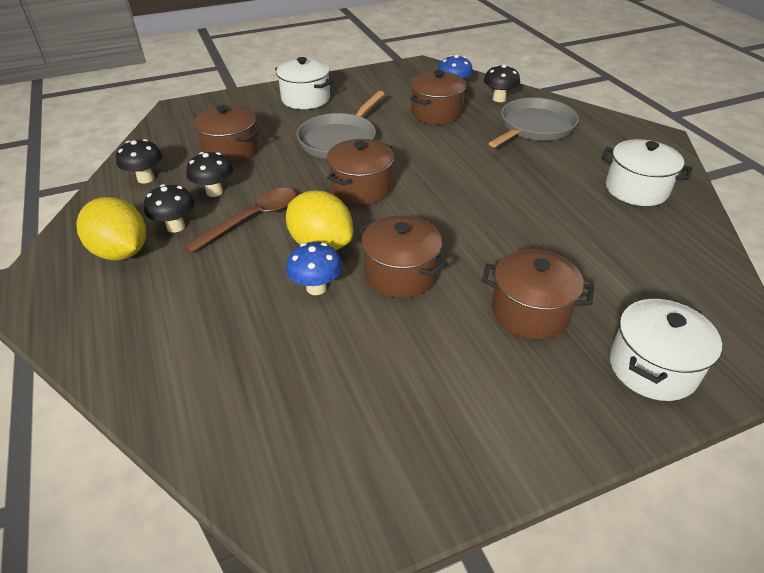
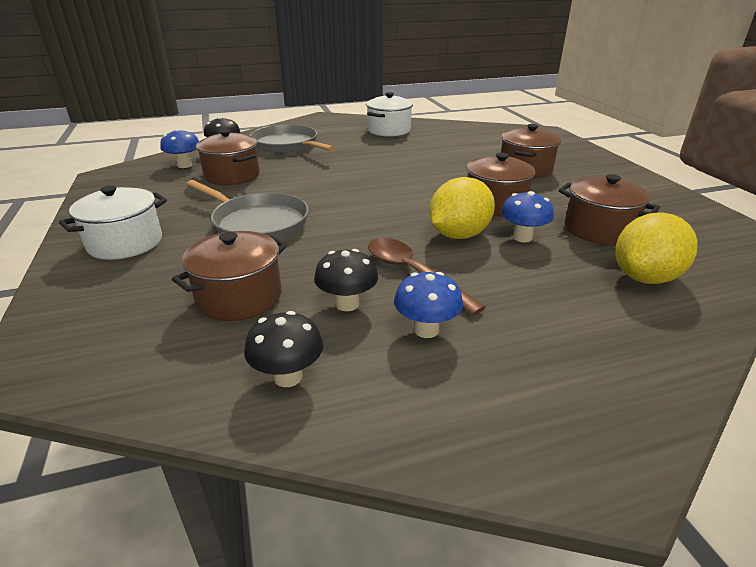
camera: 85 degrees left, 10 degrees down
yellow lemon [76,197,146,260] -> yellow lemon moved to [615,212,698,284]
black mushroom [144,184,195,233] -> blue mushroom [394,272,463,338]
brown pot [327,139,394,205] -> brown pot moved to [559,174,660,245]
white pot [609,299,722,401] -> none

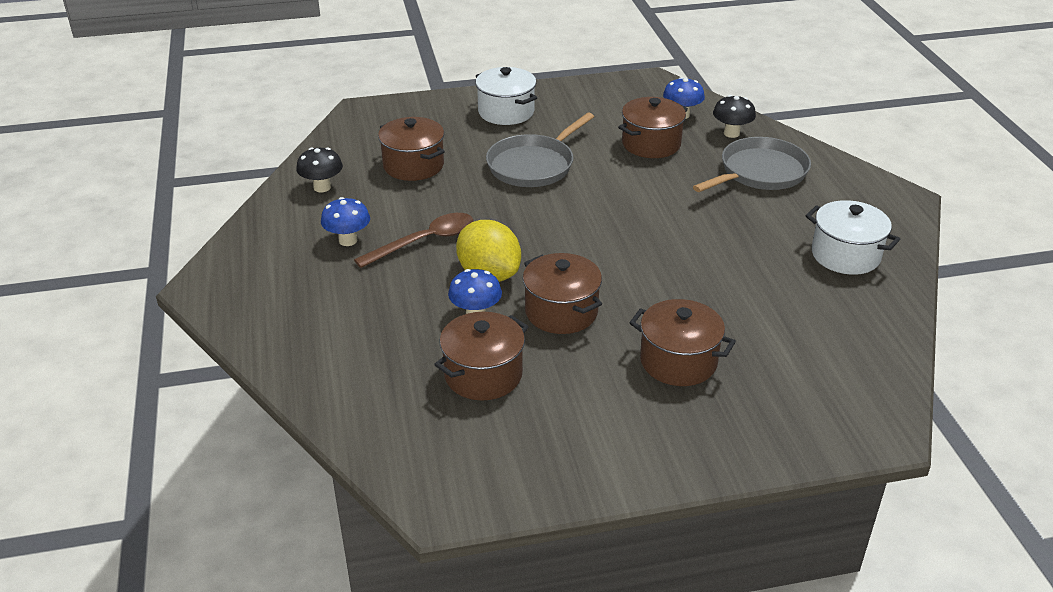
camera: 95 degrees right, 5 degrees up
black mushroom [314,249,378,311] -> none
yellow lemon [615,212,698,284] -> none

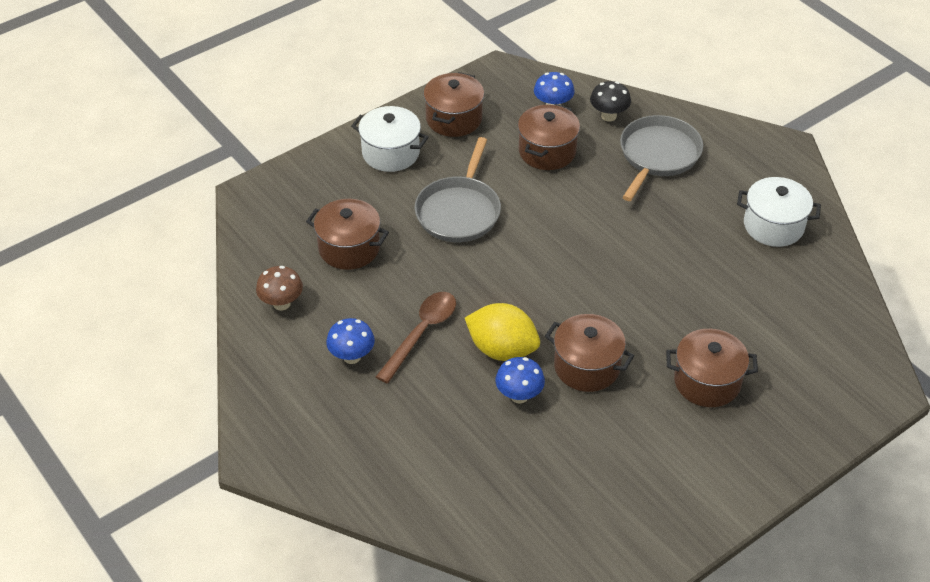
camera: 25 degrees left, 10 degrees up
black mushroom [296,147,343,192] -> brown mushroom [256,266,303,310]
brown pot [434,312,528,400] -> brown pot moved to [423,72,484,137]

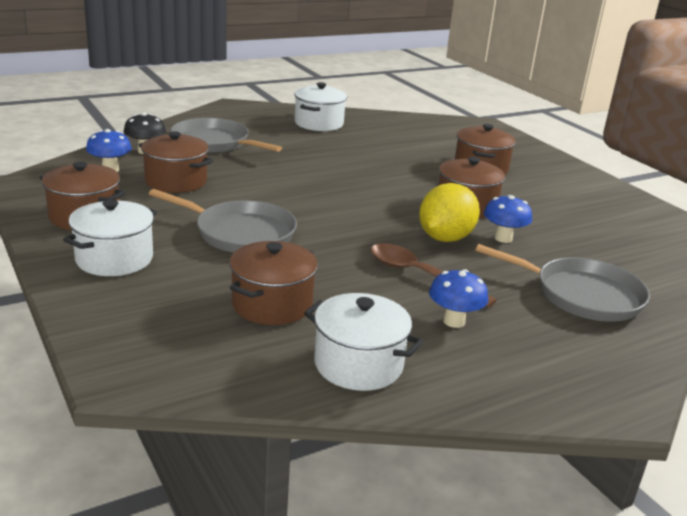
camera: 85 degrees left, 20 degrees down
brown mushroom [256,266,303,310] -> white pot [304,293,423,391]
none -> grey pan [475,244,650,322]

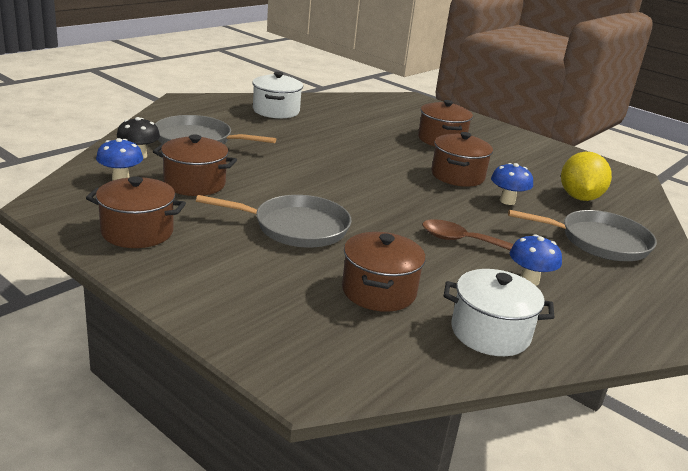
camera: 20 degrees left, 0 degrees up
white pot [63,200,157,276] -> none
yellow lemon [419,183,480,242] -> yellow lemon moved to [561,152,612,201]

